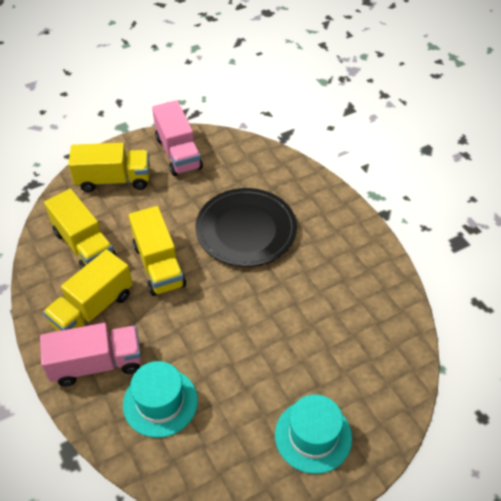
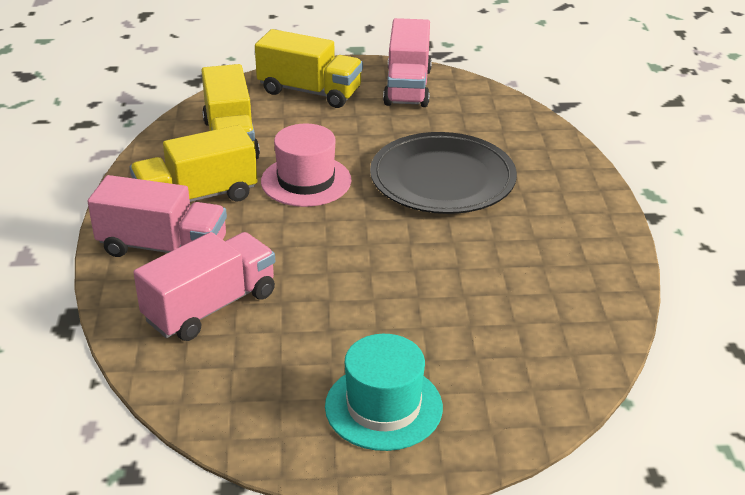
camera: 25 degrees right, 15 degrees down
turquoise hat [123,361,198,438] -> pink truck [133,232,275,341]
yellow truck [129,206,186,296] -> pink hat [261,124,351,207]

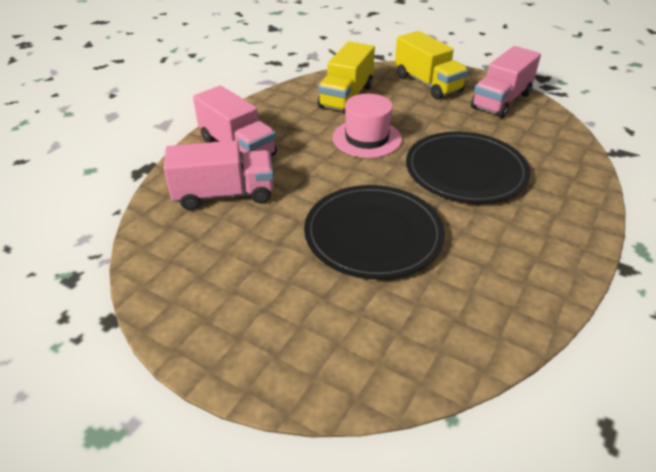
camera: 35 degrees right, 5 degrees up
yellow truck [130,125,257,202] -> none
turquoise hat [325,334,443,451] -> none
none -> black plate [304,185,445,280]

